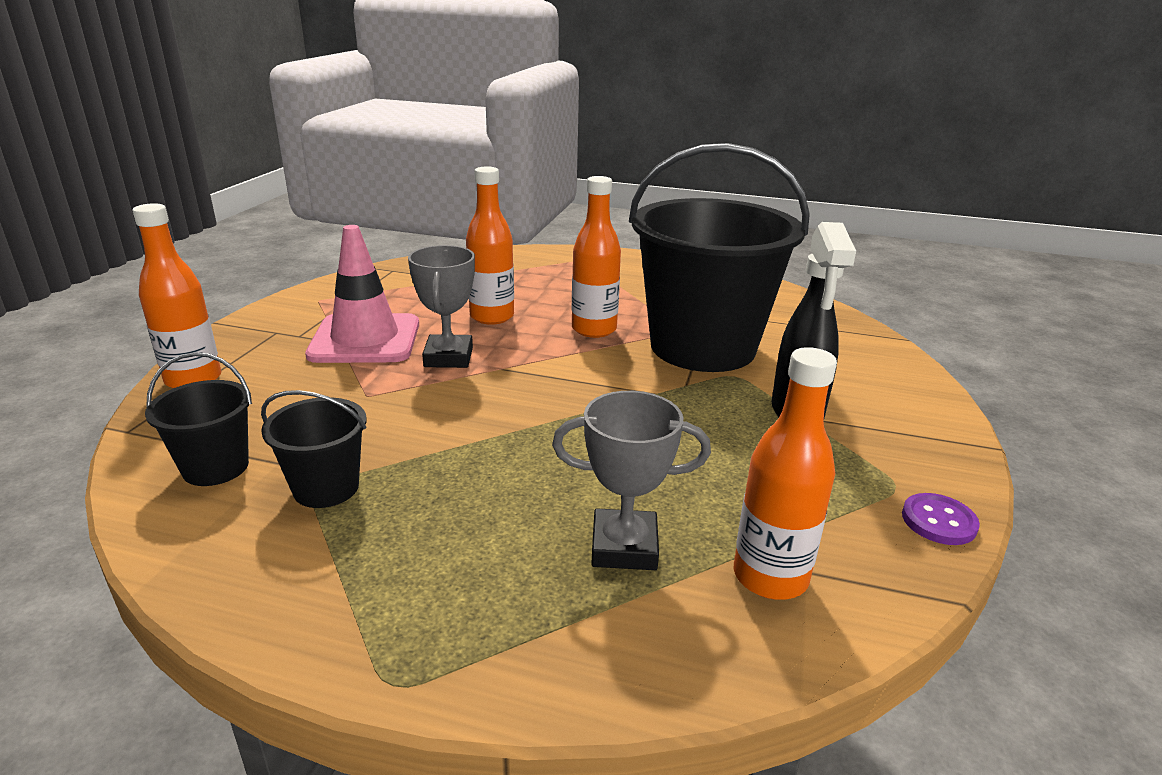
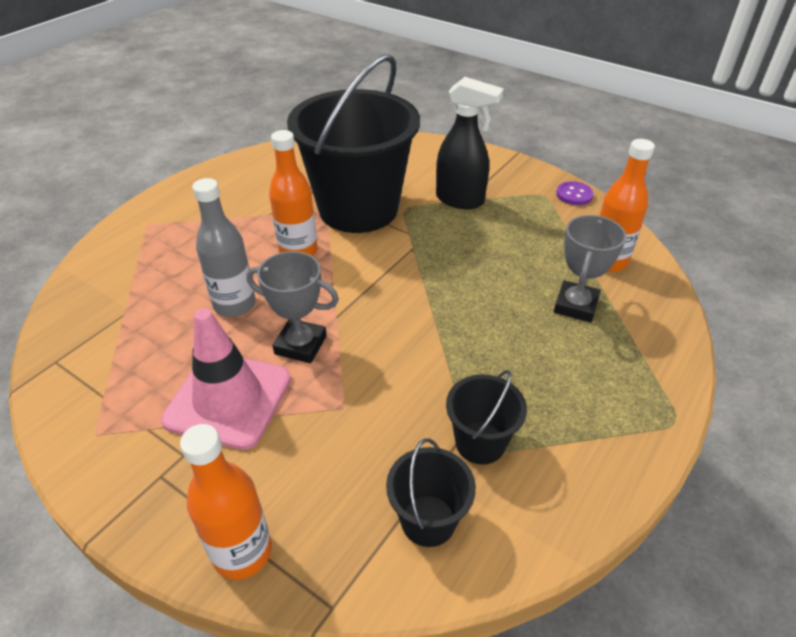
camera: 70 degrees left, 15 degrees up
orange bottle [466,166,514,325] -> grey bottle [192,178,256,317]

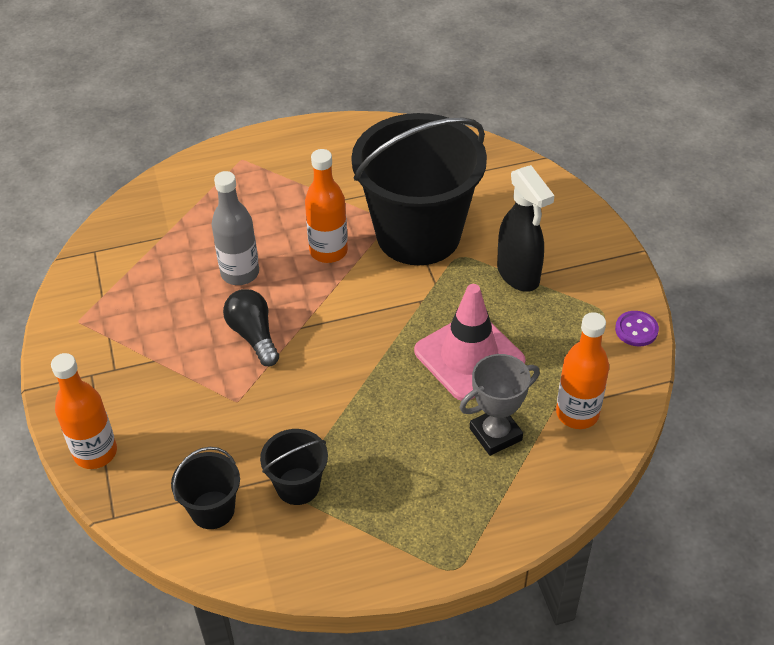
camera: 40 degrees right, 5 degrees up
pink traffic cone [161,308,291,450] -> pink traffic cone moved to [414,284,526,401]
grey trophy [247,251,339,363] -> black light bulb [223,289,279,366]

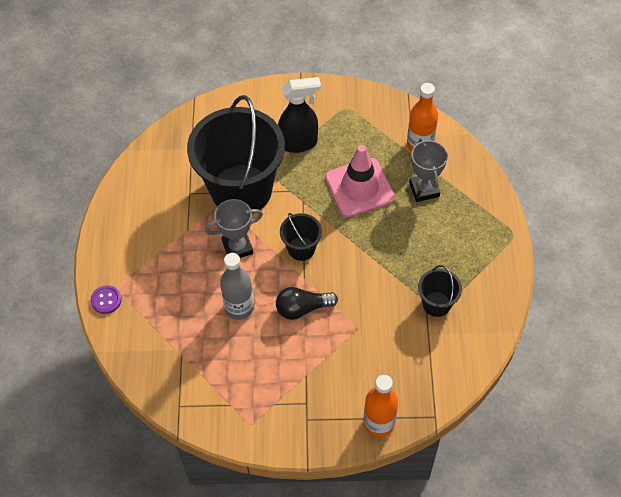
camera: 75 degrees left, 10 degrees up
black bucket [171,447,240,529] -> black bucket moved to [280,213,322,261]
orange bottle [305,149,348,263] -> grey trophy [205,199,263,258]
purple button [615,311,659,346] -> purple button moved to [91,285,122,314]

